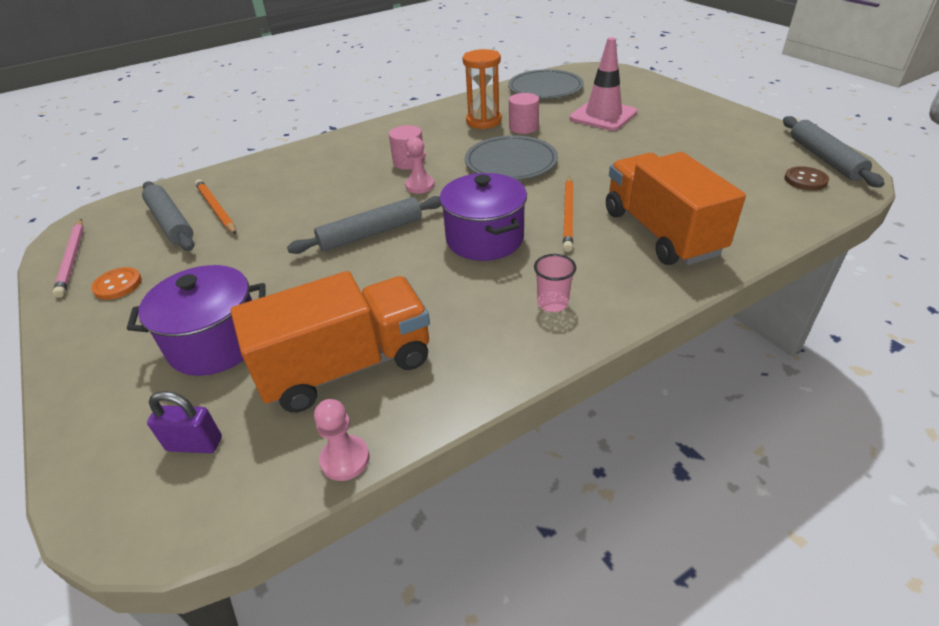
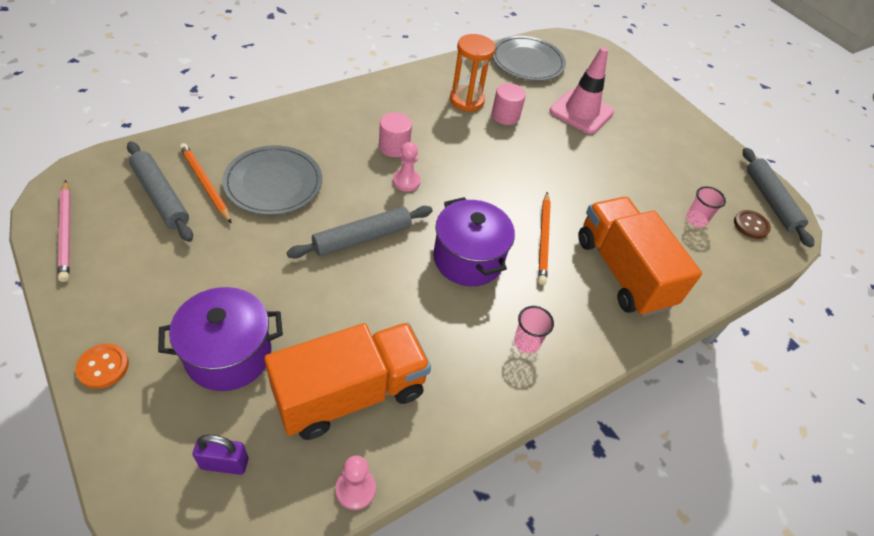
camera: 10 degrees left, 10 degrees up
orange button [91,267,142,300] -> orange button moved to [75,344,129,389]
grey plate [465,135,558,180] -> grey plate moved to [222,145,322,215]
none -> pink cup [686,186,726,227]

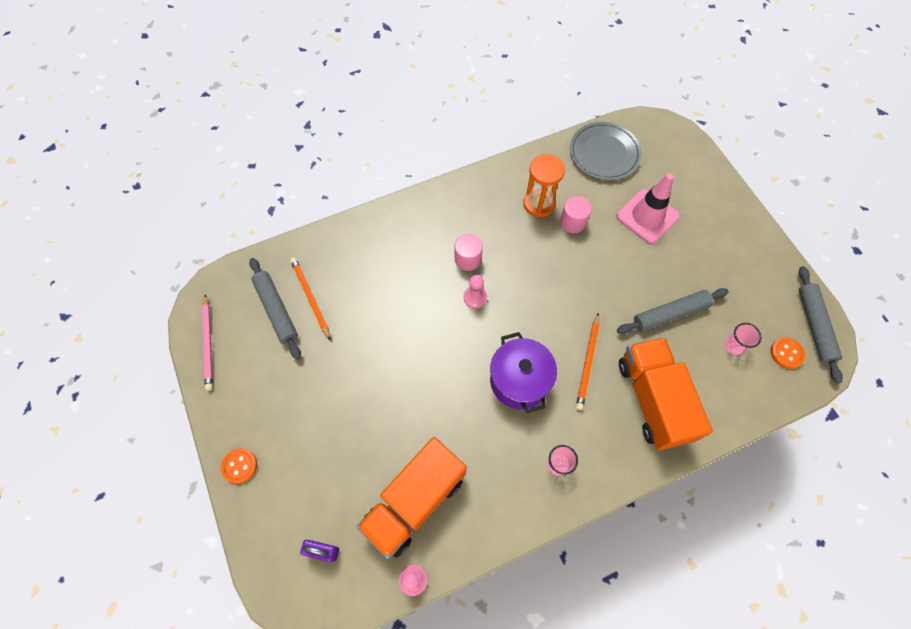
camera: 15 degrees right, 15 degrees up
purple pot [158,287,283,391] -> none
grey plate [222,145,322,215] -> none
orange truck [264,323,431,440] -> orange truck turned 150 degrees clockwise [356,437,467,559]
grey rolling pin [286,206,433,259] -> grey rolling pin moved to [617,288,729,334]
brown button [734,210,771,239] -> orange button [771,337,805,369]

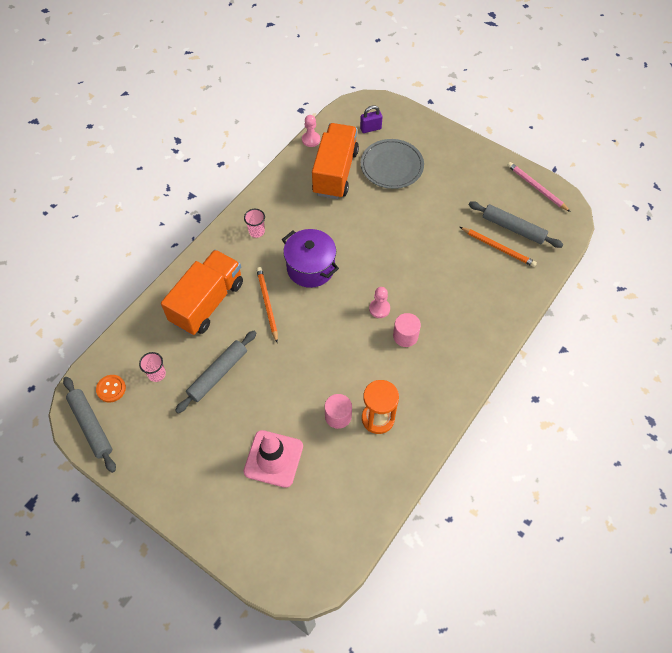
camera: 150 degrees right, 5 degrees down
orange button [221,448,257,484] -> none
grey plate [570,122,642,180] -> grey plate moved to [361,139,424,189]
orange truck [619,337,713,450] -> orange truck turned 105 degrees counterclockwise [161,250,243,335]

